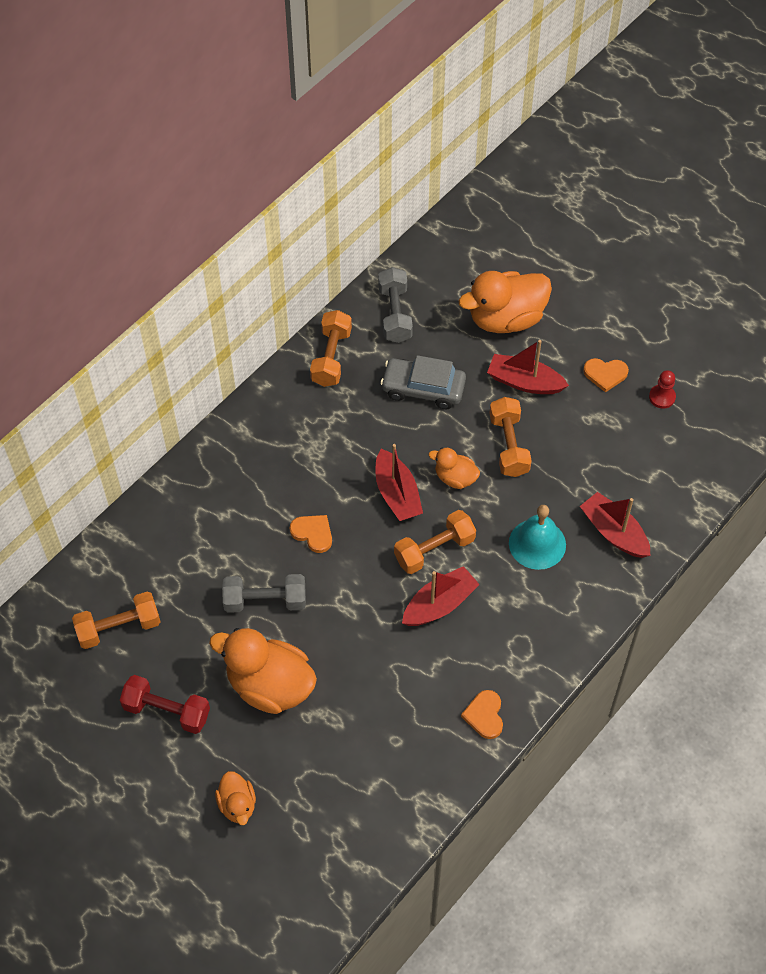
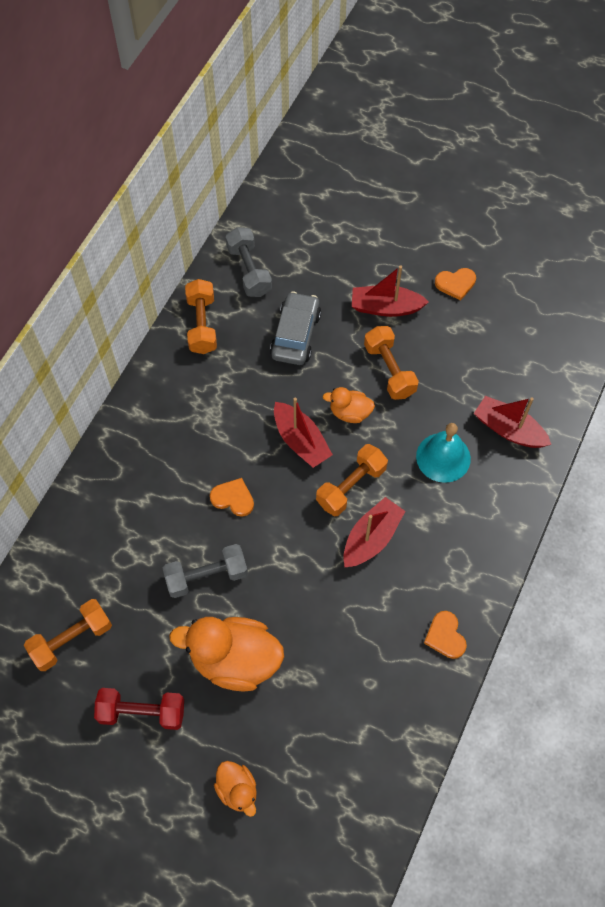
camera: 15 degrees left, 5 degrees up
grey car [380,355,466,409] -> grey car turned 105 degrees clockwise [270,291,321,365]
orange duck [459,271,552,333] -> none
red pawn [649,370,676,409] -> none

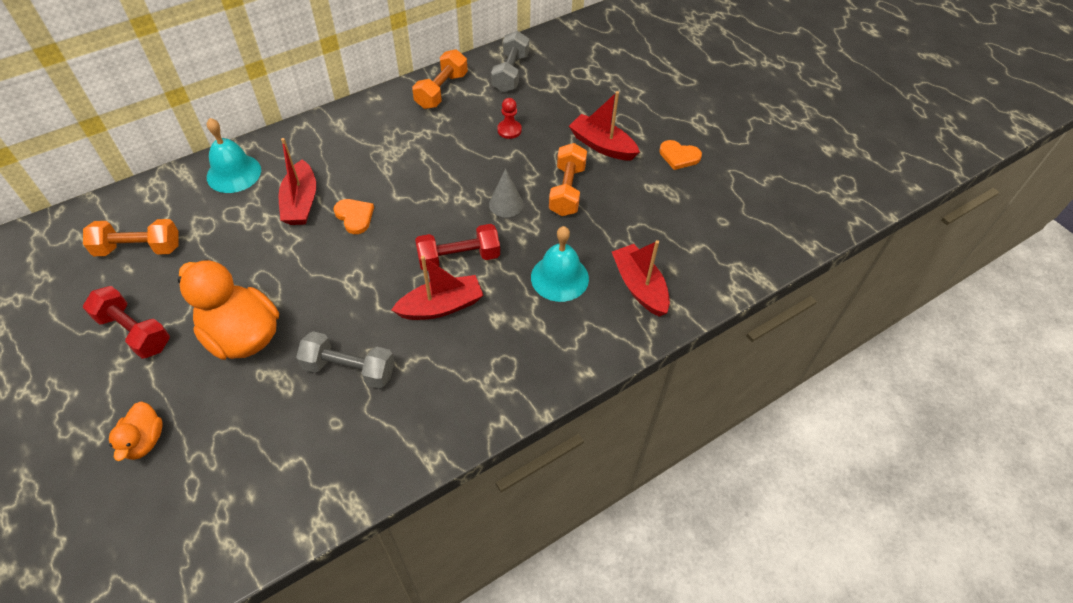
camera: 30 degrees right, 10 degrees down
grey dumbbell [163,544,248,598] -> grey dumbbell moved to [296,331,395,389]
grey car [270,291,321,365] -> red pawn [497,98,522,139]
red boat [274,398,333,468] -> red boat moved to [278,138,316,225]
orange dumbbell [316,444,388,516] -> red dumbbell [415,224,500,271]
orange duck [323,387,375,423] -> grey cone [489,169,524,217]
orange heart [424,611,467,659] -> none
none -> turquoise bell [207,118,261,193]

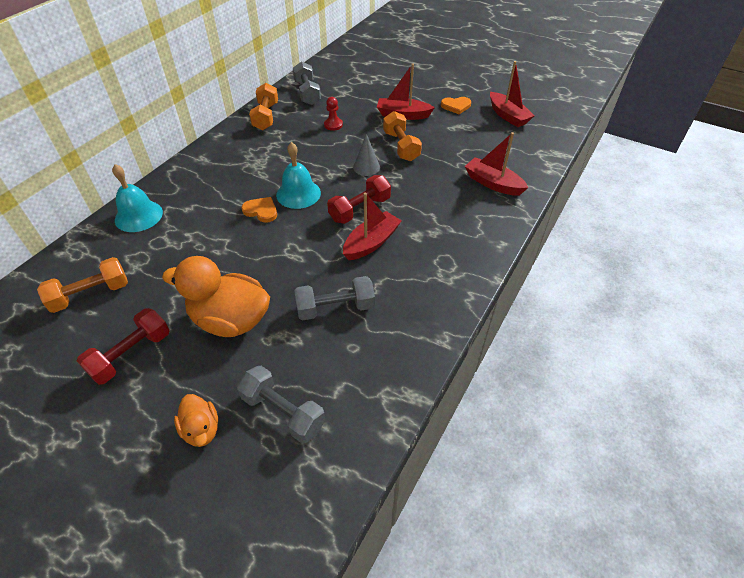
camera: 25 degrees left, 5 degrees down
red dumbbell [83,286,170,359] -> red dumbbell turned 60 degrees counterclockwise [77,308,170,385]
red boat [278,138,316,225] -> red boat moved to [490,61,535,127]
turquoise bell [531,226,589,302] -> turquoise bell moved to [276,142,321,209]
none -> grey dumbbell [237,366,325,444]

